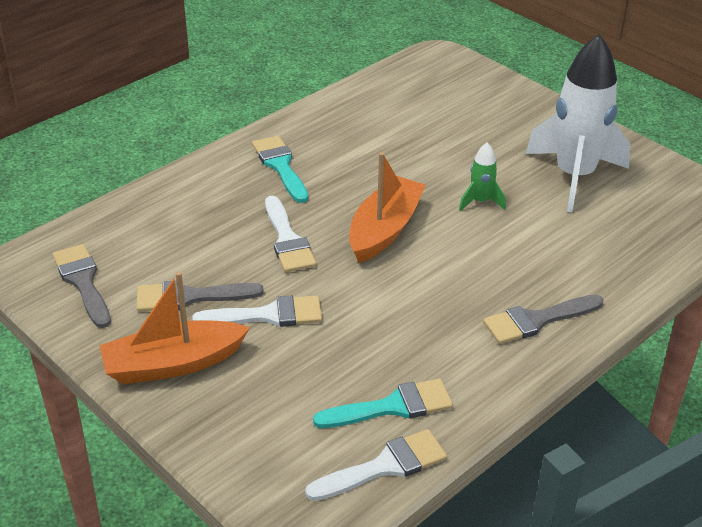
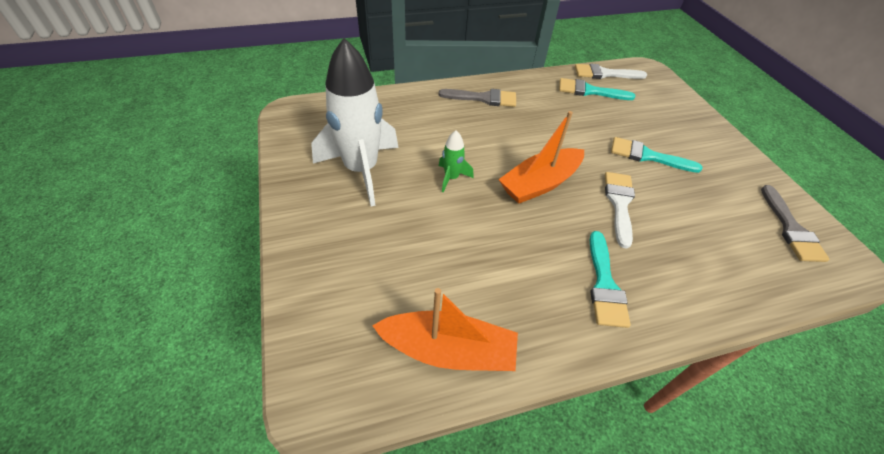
camera: 155 degrees left, 10 degrees up
orange boat [99,272,250,384] -> orange boat moved to [372,288,518,371]
grey brush [137,281,264,312] -> none
white brush [192,296,322,327] -> turquoise brush [611,137,702,173]

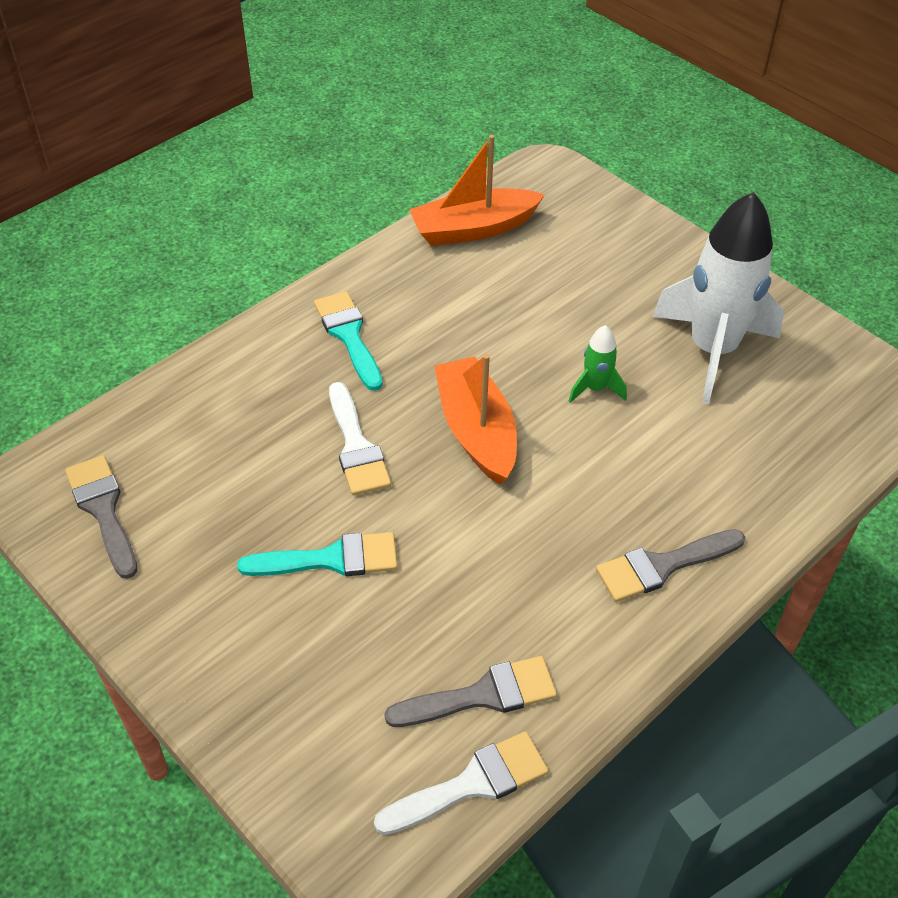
camera: 155 degrees right, 0 degrees up
orange boat [498,111,584,204] -> orange boat turned 45 degrees counterclockwise [434,354,517,485]
turquoise brush [559,78,636,100] -> grey brush [384,656,557,727]

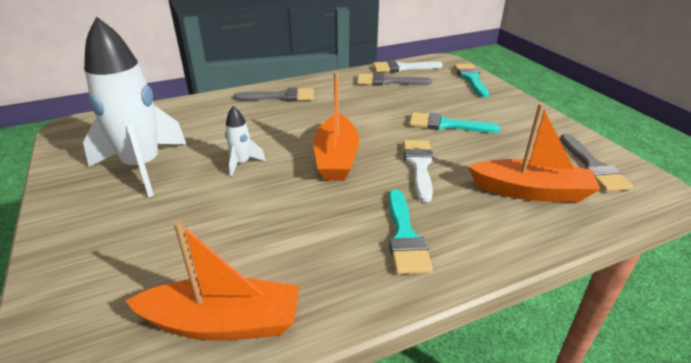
camera: 160 degrees left, 15 degrees down
green rocket [569,325,627,403] -> white rocket [225,106,266,177]
none -> turquoise brush [454,64,489,97]
none -> orange boat [468,103,600,202]

